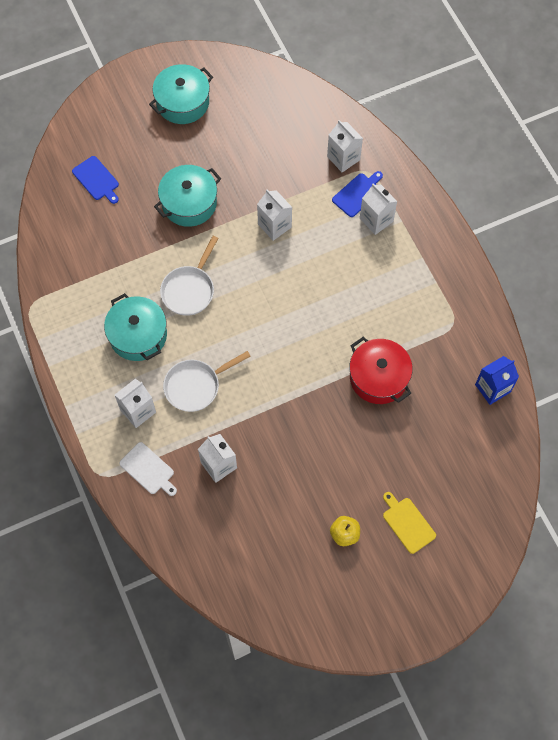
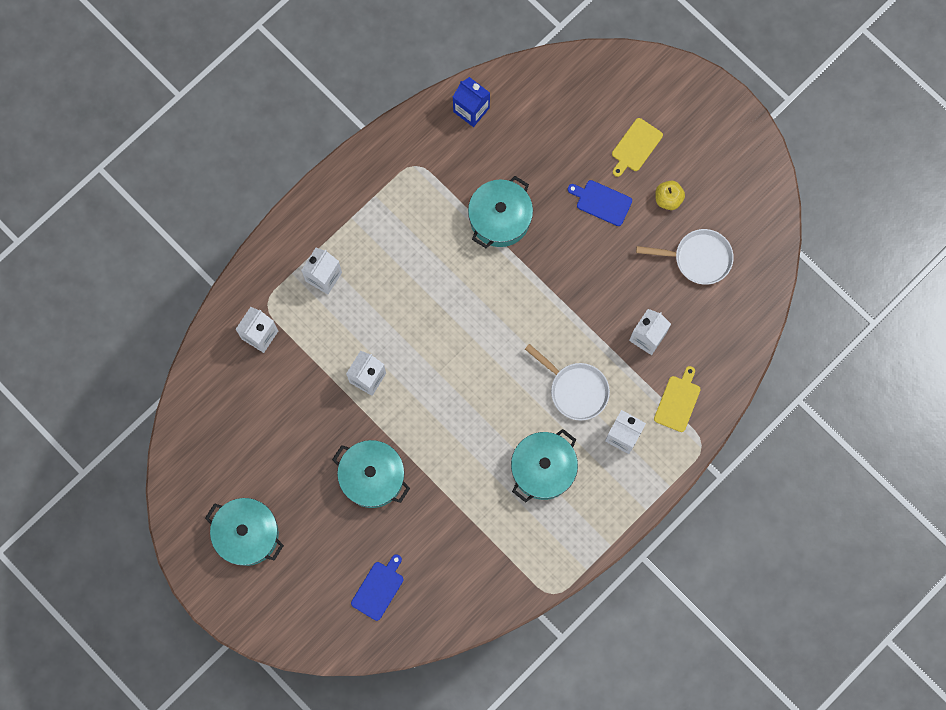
camera: 110 degrees left, 10 degrees up
white cutting board [119,442,177,496] -> yellow cutting board [654,366,701,432]
white pan [160,236,219,316] -> white pan moved to [636,229,734,285]
blue cutting board [332,171,383,217] -> blue cutting board moved to [568,180,632,226]
red pot [349,337,413,404] -> turquoise pot [468,176,533,248]

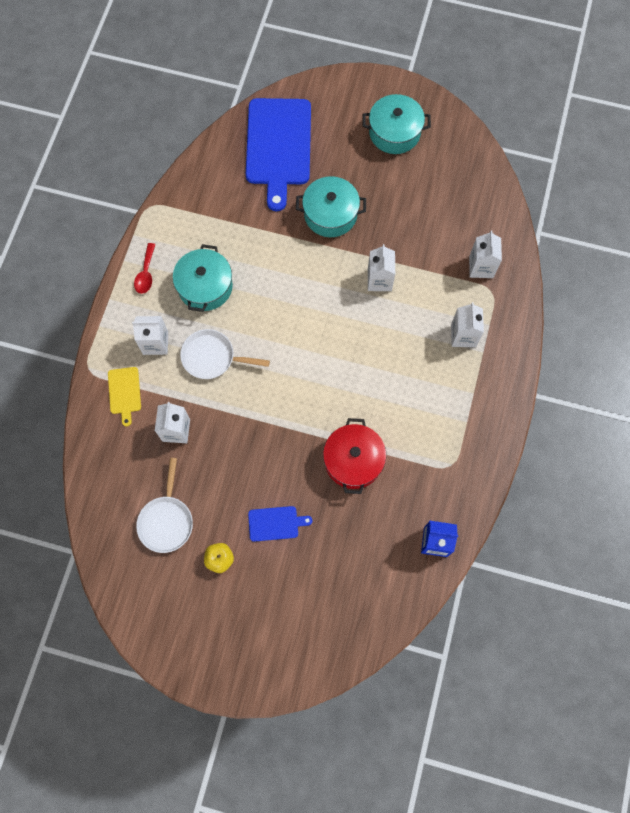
camera: 150 degrees right, 5 degrees down
blue cutting board [351,554,404,621] -> blue cutting board [246,98,311,211], size x2.28
turquoise pot [468,176,533,248] -> red pot [323,418,386,494]
yellow cutting board [612,118,663,177] -> none
white pan [636,229,734,285] -> white pan turned 60 degrees counterclockwise [136,458,193,553]
none -> red spoon [134,243,156,294]

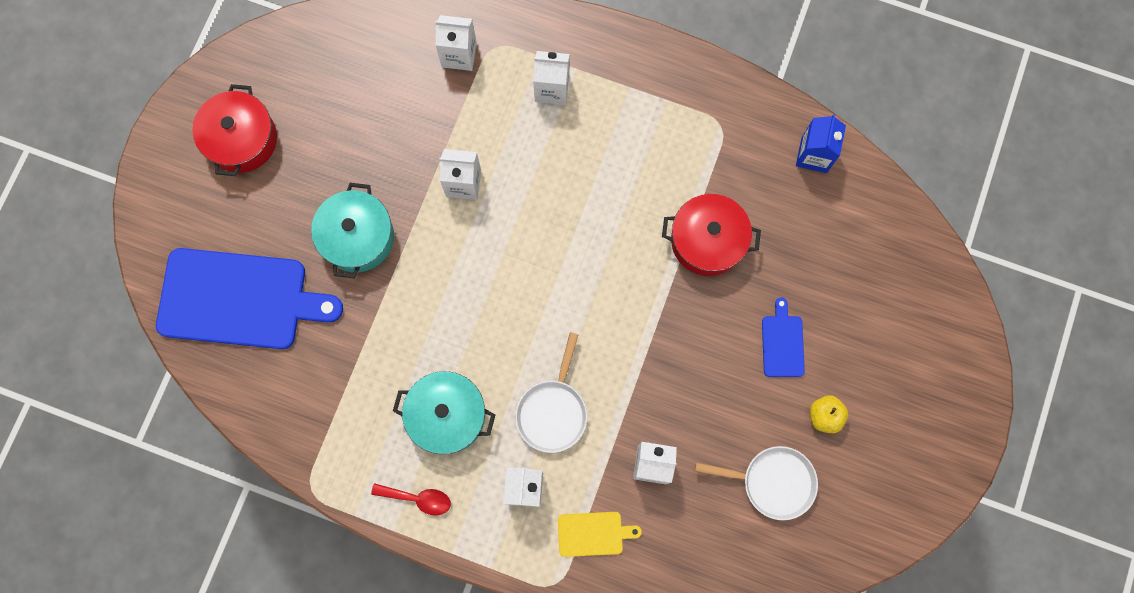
camera: 85 degrees left, 5 degrees up
turquoise pot [363,94,431,154] -> red pot [192,84,277,176]

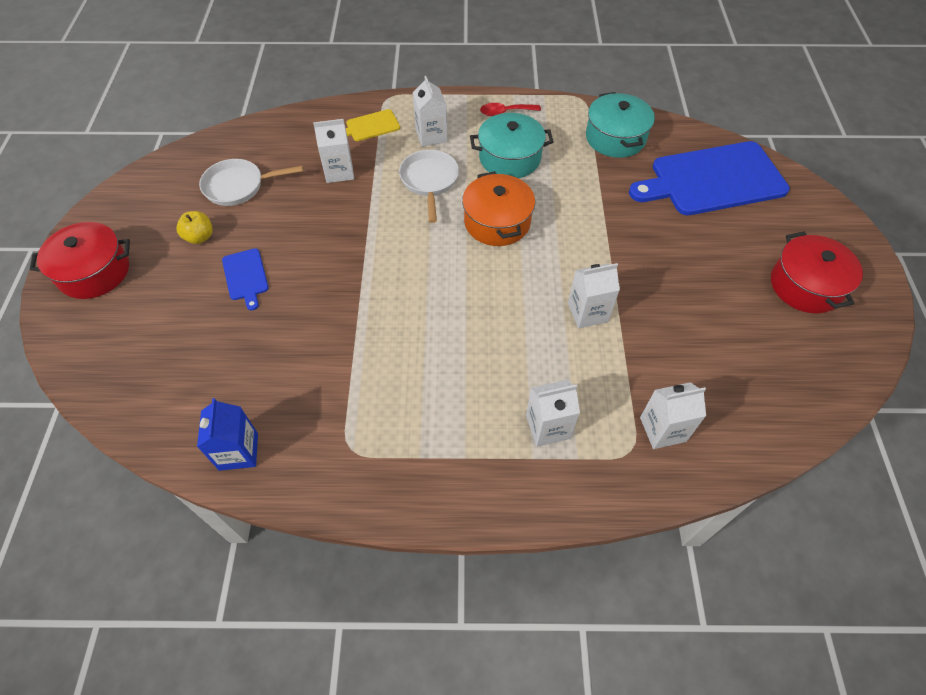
camera: 160 degrees right, 20 degrees down
turquoise pot [311,183,394,278] -> turquoise pot moved to [586,92,655,158]
red pot [662,194,761,276] -> red pot moved to [30,222,130,299]
none -> orange pot [462,171,535,246]

